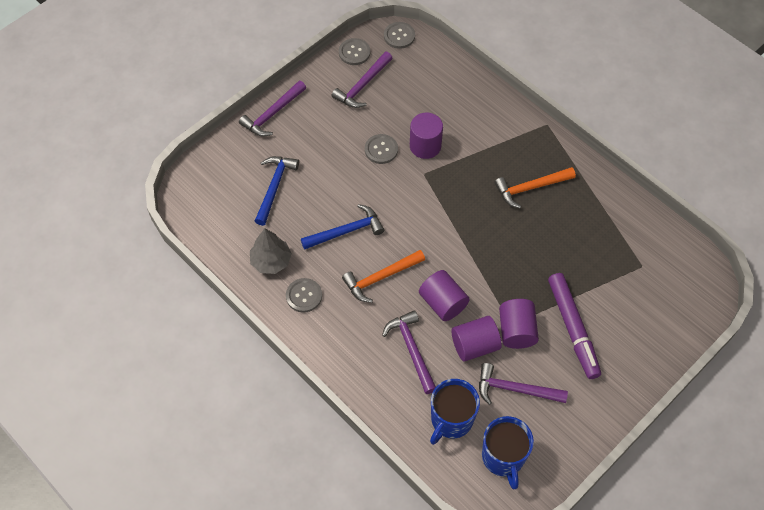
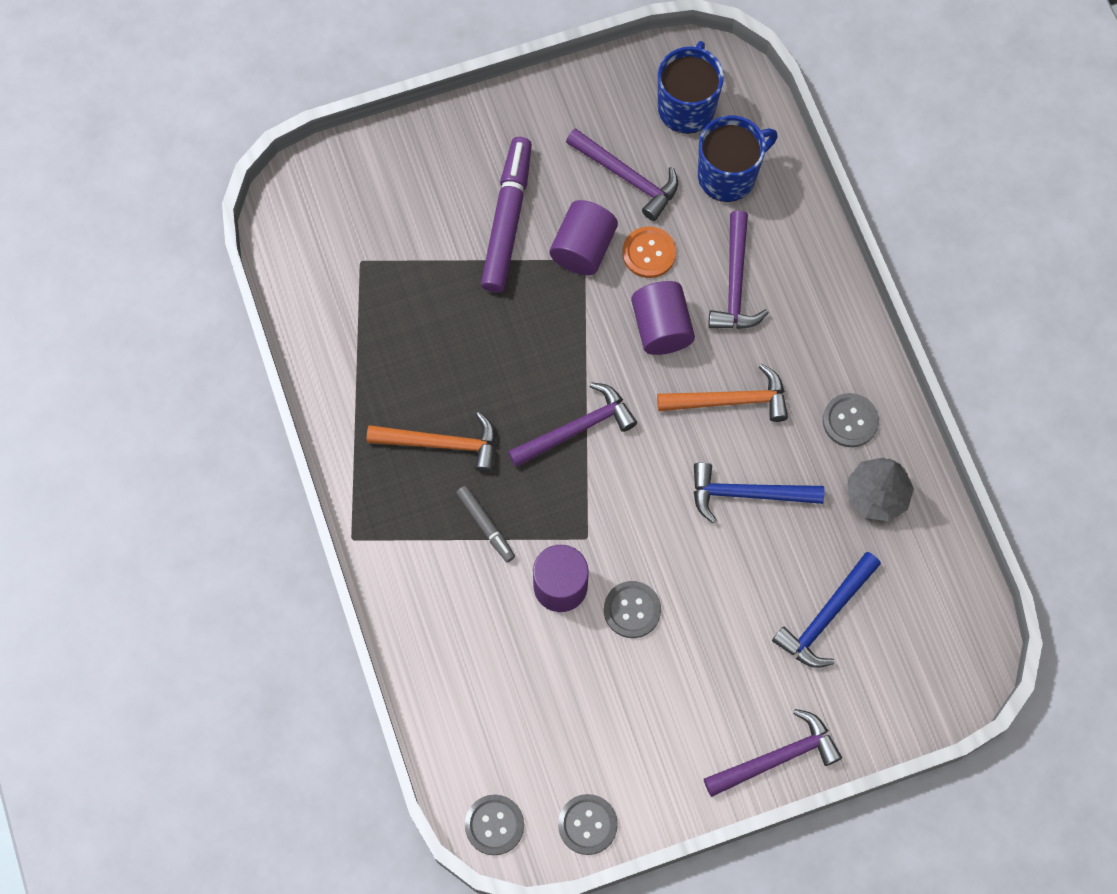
camera: 155 degrees left, 10 degrees up
purple hammer [332,52,392,108] -> purple hammer moved to [508,382,637,467]
purple cylinder [452,316,502,361] -> orange button [622,226,676,278]
none -> grey marker [456,486,515,562]

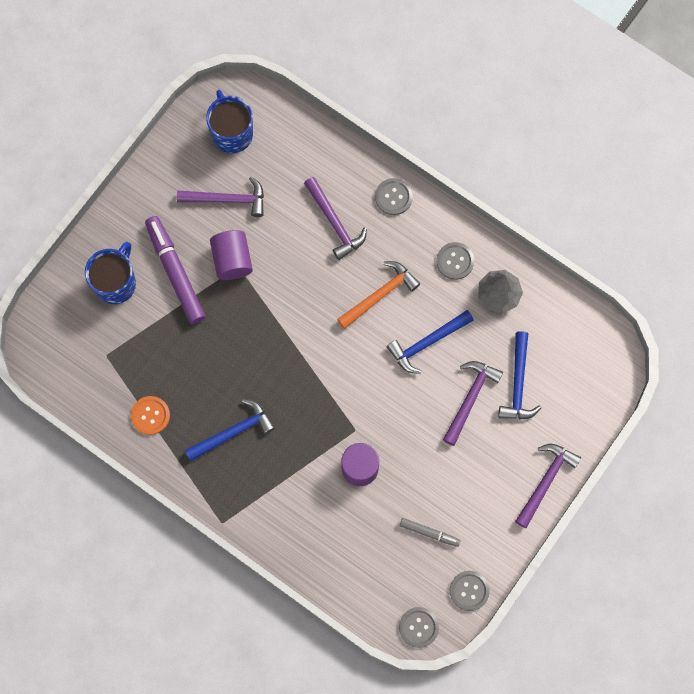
camera: 35 degrees left, 5 degrees up
orange hammer [366,412,496,473] -> blue hammer [185,399,275,462]
grey marker [456,486,515,562] -> grey marker moved to [400,518,461,547]
purple hammer [508,382,637,467] -> purple hammer moved to [443,361,503,446]
grey button [604,581,661,638] -> grey button moved to [375,178,413,215]
orange button [622,226,676,278] -> orange button moved to [131,396,170,435]
purple cylinder [631,281,695,355] -> none
blue mug [698,115,778,202] -> blue mug moved to [85,242,136,304]

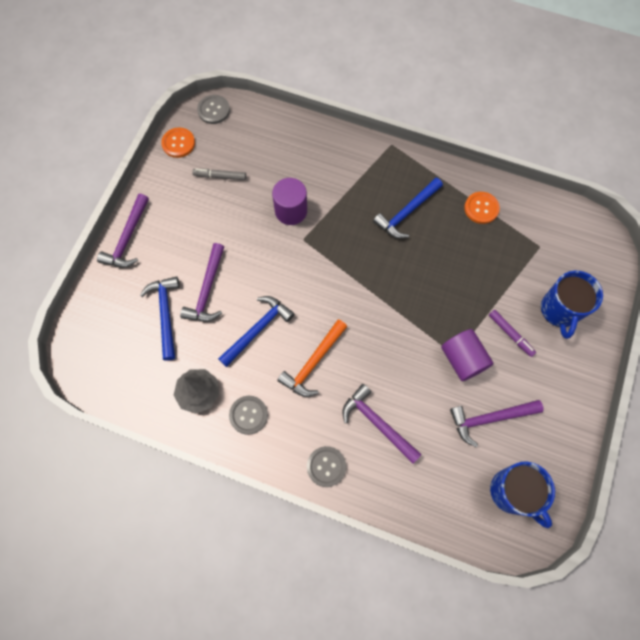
camera: 165 degrees right, 5 degrees down
purple marker [145,216,205,324] -> purple marker [489,310,536,357], size x0.51
grey button [450,571,490,611] -> orange button [161,127,195,158]

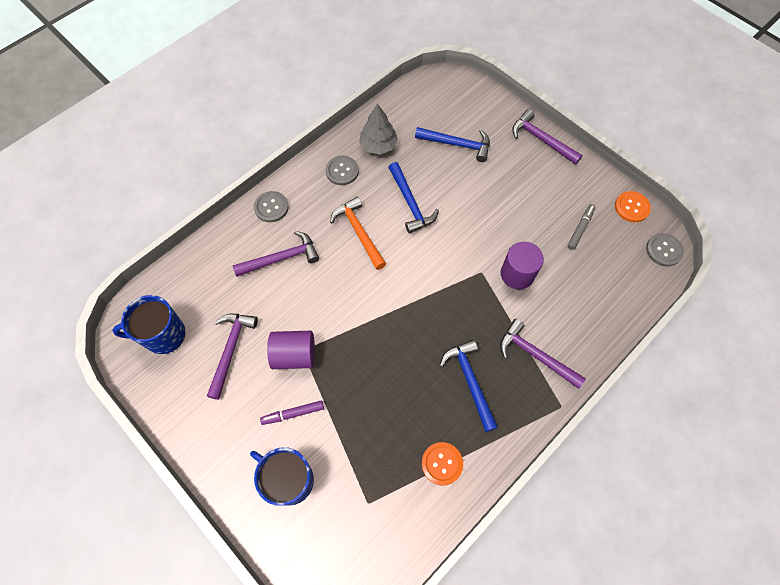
camera: 115 degrees right, 5 degrees down
purple hammer [180,243,224,322] -> purple hammer moved to [500,319,586,389]

